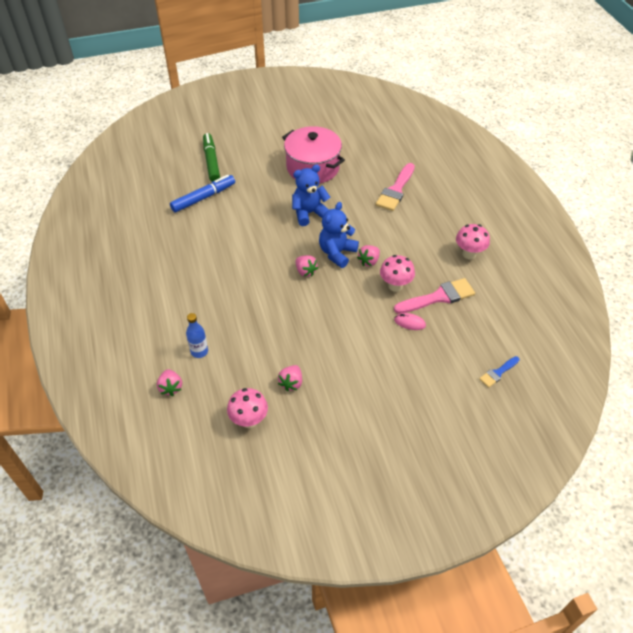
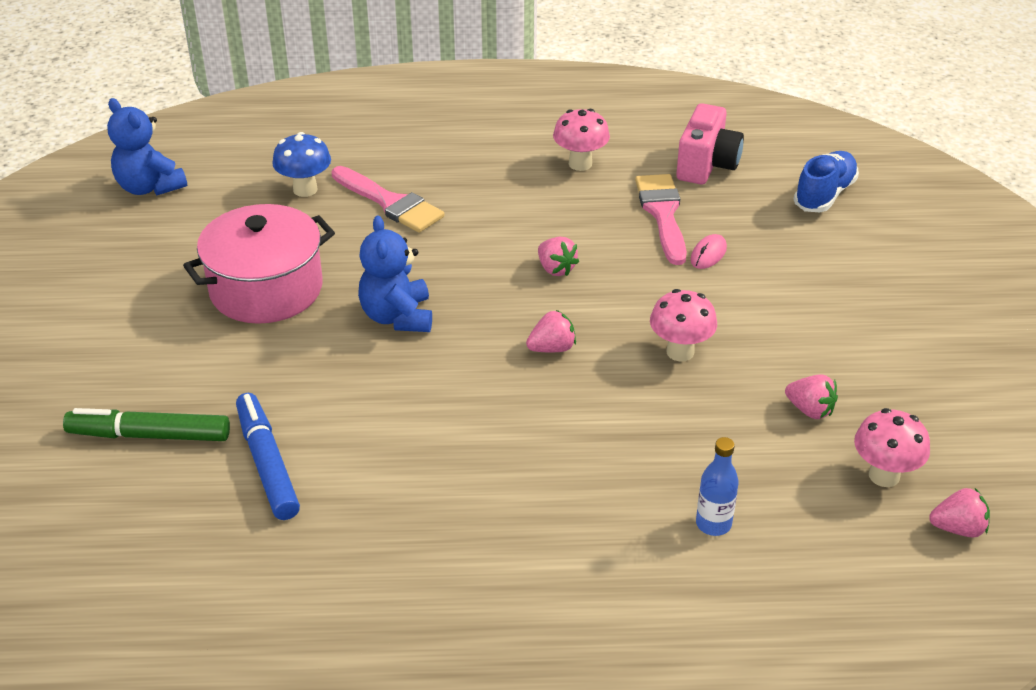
camera: 75 degrees left, 10 degrees down
pink strawberry [157,369,182,396] -> pink strawberry moved to [929,488,990,538]
blue teddy bear [319,202,359,268] -> blue teddy bear moved to [107,98,187,195]
pink mushroom [380,255,415,292] -> pink mushroom moved to [650,289,717,361]
blue brush [479,356,520,388] -> blue shoe [794,151,859,212]
none -> blue mushroom [272,132,331,197]
none -> pink camera [676,103,744,184]

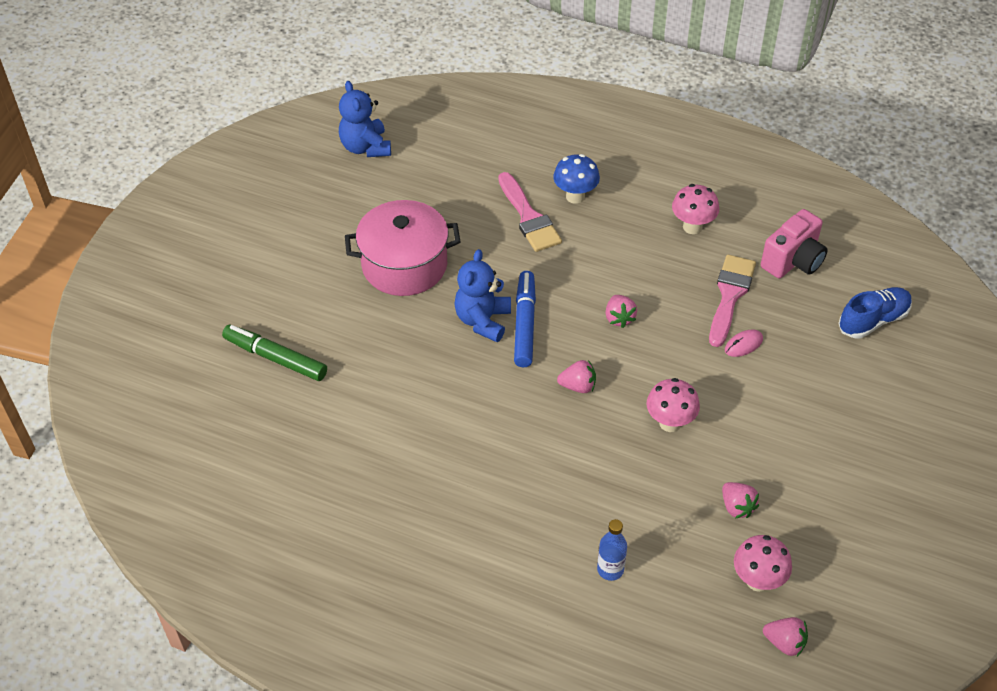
camera: 25 degrees right, 10 degrees up
blue marker [236,393,300,520] -> blue marker moved to [514,271,536,367]
blue mushroom [272,132,331,197] -> blue mushroom moved to [553,154,600,204]

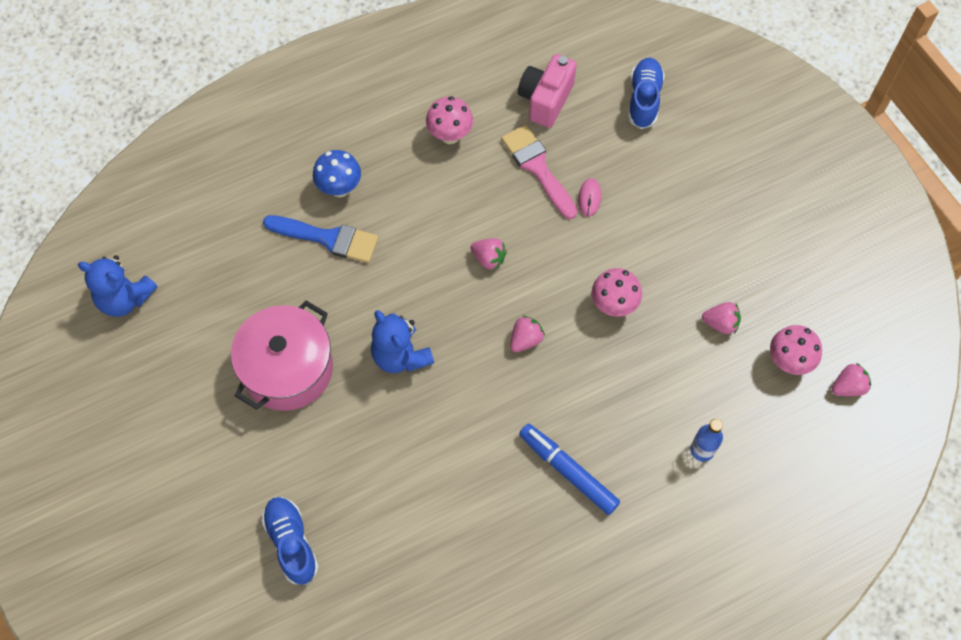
camera: 50 degrees left, 15 degrees up
green marker [222,325,327,381] -> blue shoe [261,497,319,585]
pink brush [498,172,562,252] -> blue brush [263,215,378,263]
blue marker [514,271,536,367] -> blue marker moved to [519,424,620,515]
pink camera [761,209,828,279] -> pink camera turned 150 degrees counterclockwise [518,54,577,128]

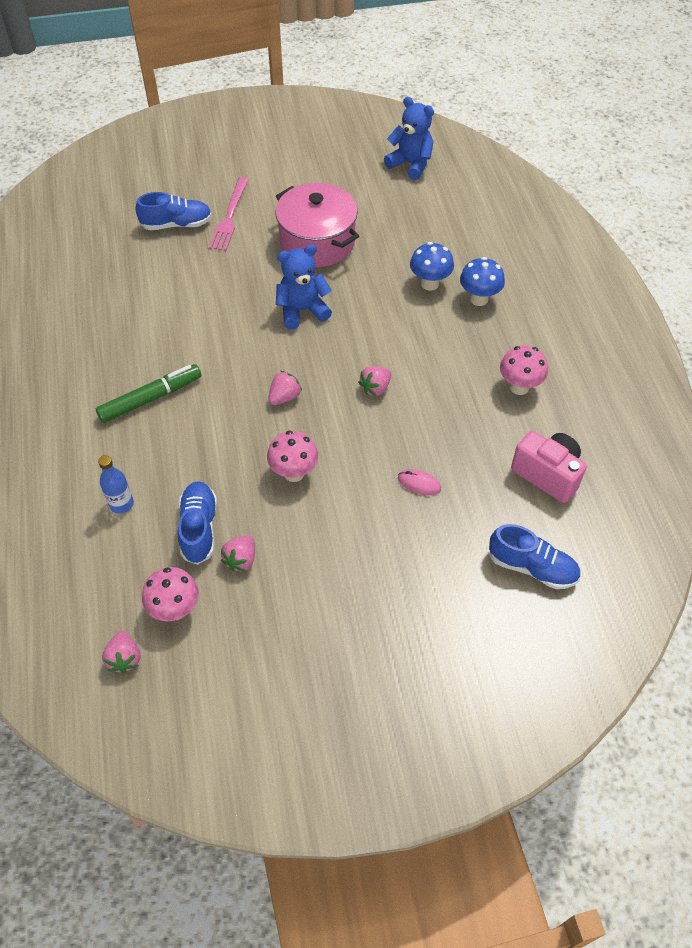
camera: 105 degrees right, 10 degrees down
blue teddy bear [78,255,157,317] -> blue teddy bear turned 90 degrees clockwise [384,97,434,180]
blue brush [263,215,378,263] -> blue mushroom [410,242,454,291]
pink brush [501,125,577,219] -> none
pink strawberry [510,315,545,352] -> pink strawberry turned 105 degrees counterclockwise [268,371,302,405]
blue marker [519,424,620,515] -> green marker [96,364,201,423]
none -> blue shoe [178,481,217,565]
none -> pink fork [209,177,249,251]

